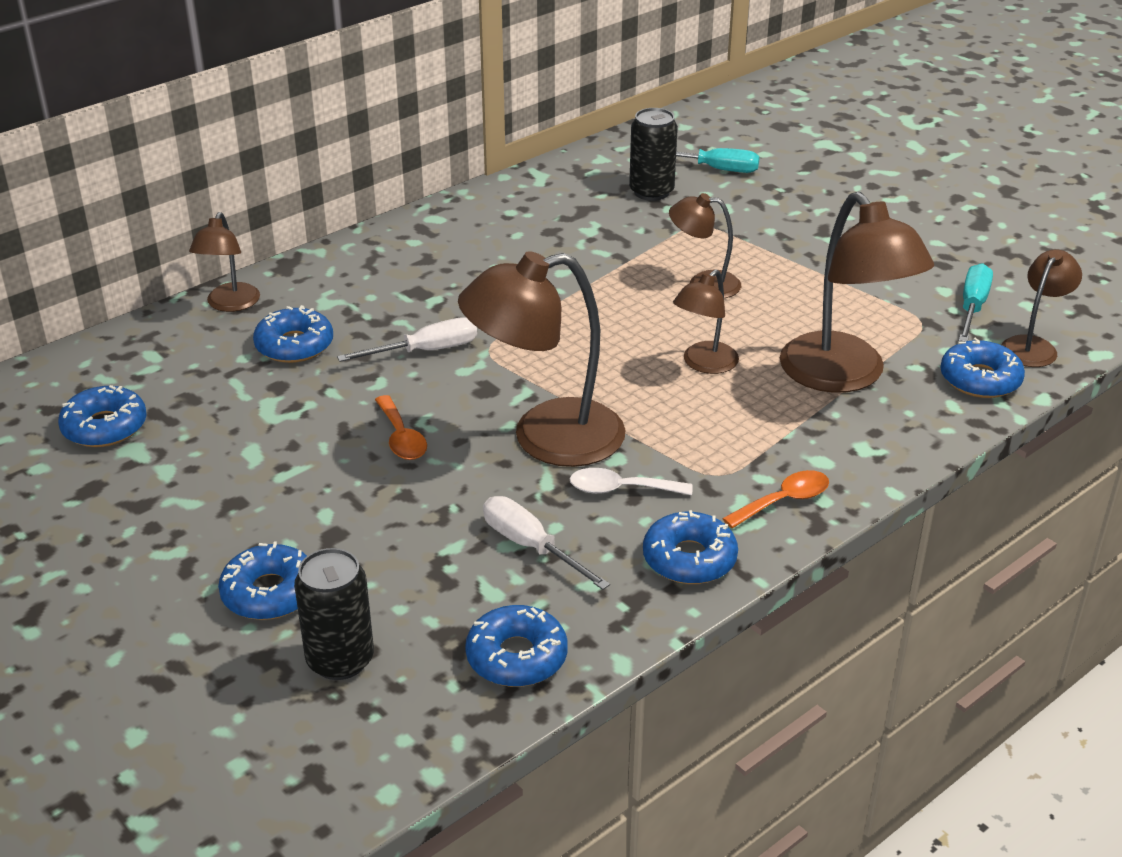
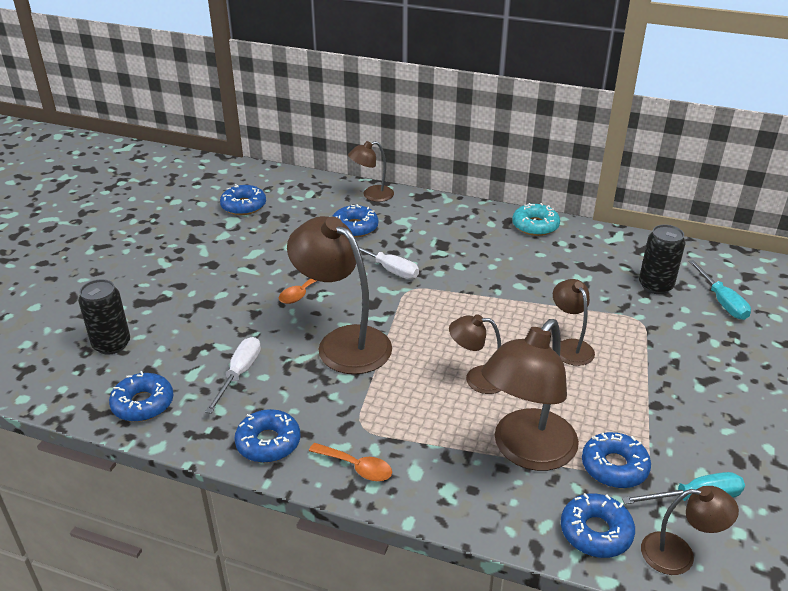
camera: 60 degrees right, 0 degrees up
blue donut [218,542,307,620] -> blue donut moved to [582,432,651,488]
white spoon [570,468,693,495] -> none
none -> turquoise donut [512,203,560,236]

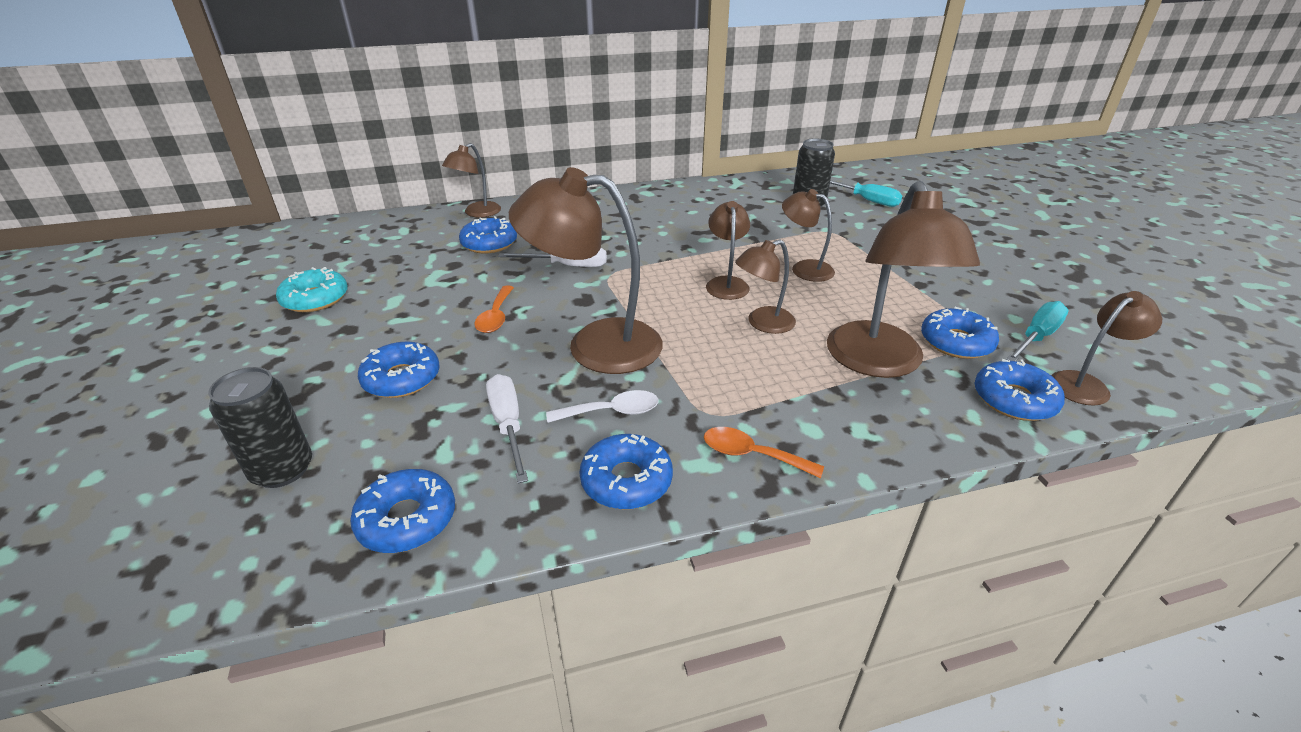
camera: 35 degrees left, 0 degrees up
blue donut [220,184,266,215] -> blue donut moved to [358,341,440,398]
orange spoon [309,443,392,481] -> orange spoon turned 150 degrees counterclockwise [704,427,824,478]
turquoise donut [512,203,560,236] -> turquoise donut moved to [276,267,348,312]
none -> white spoon [546,390,659,423]
none -> brown lamp [706,201,750,300]

